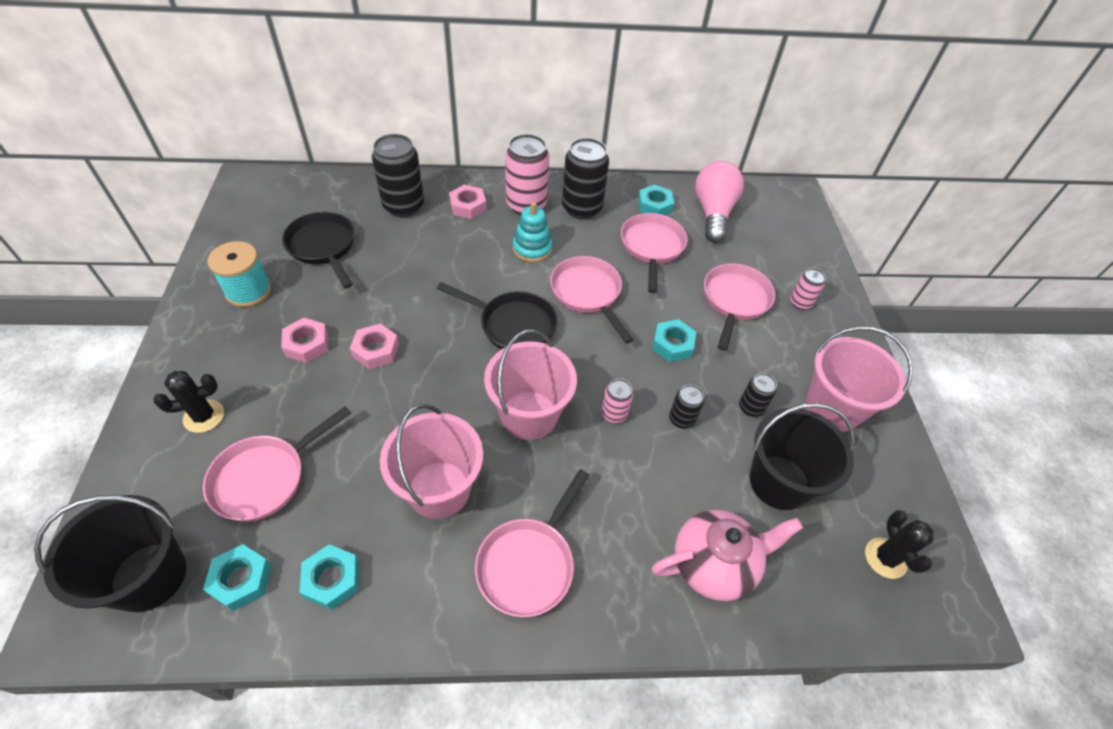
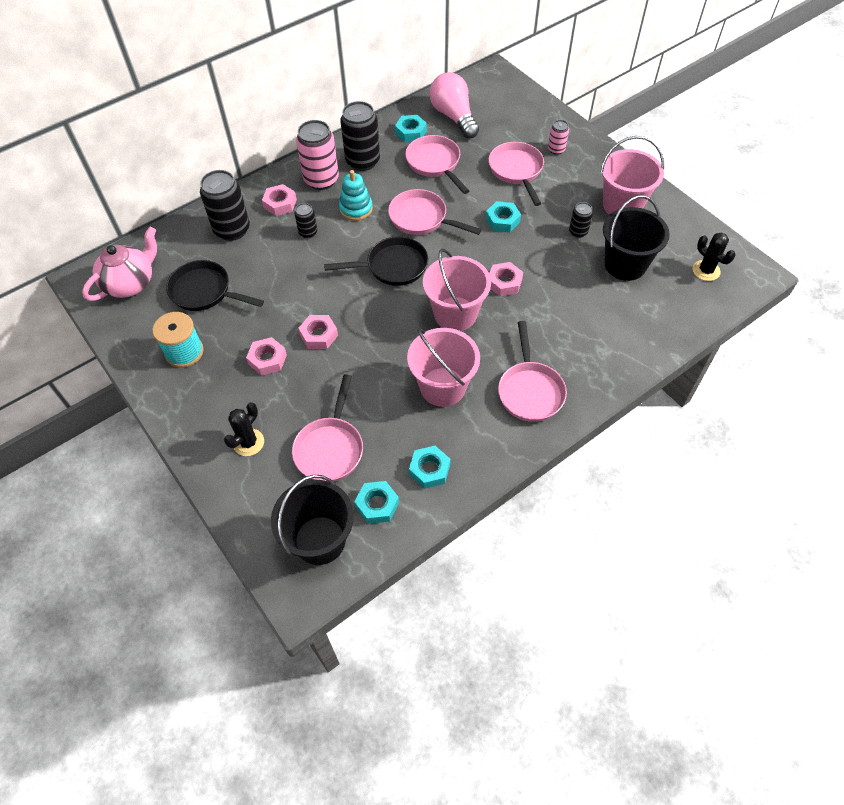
camera: 30 degrees left, 5 degrees up
pink can [601,379,633,423] -> pink nut [489,262,523,296]
pink teapot [652,510,803,601] -> pink teapot moved to [82,227,157,301]
black can [669,384,704,429] -> black can moved to [295,203,317,238]

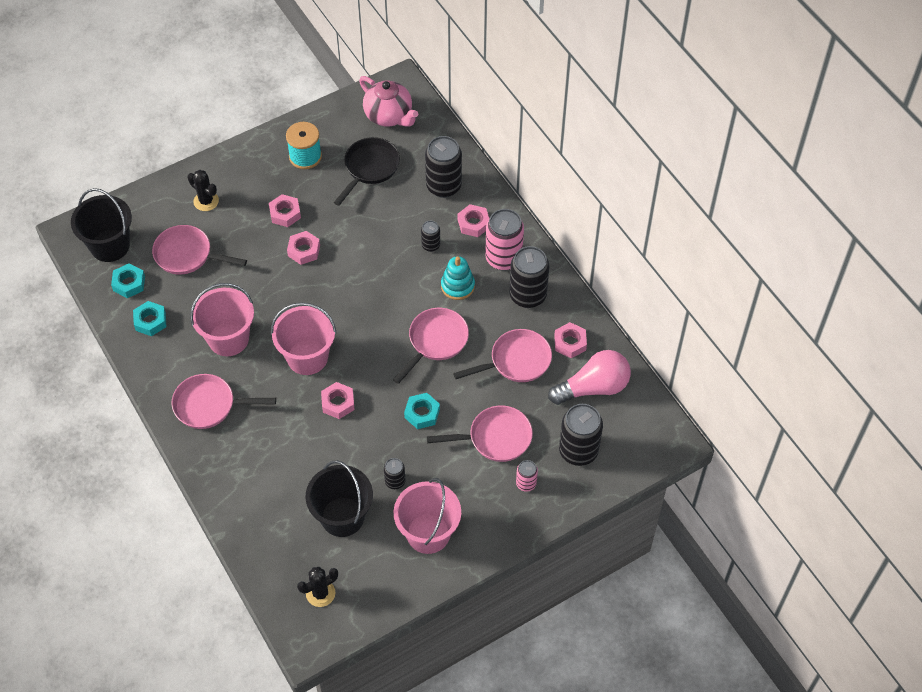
camera: 95 degrees right, 0 degrees up
black pan [324,236,428,286] -> none
turquoise nut [395,115,427,142] -> pink nut [554,322,587,358]
none -> black can [559,404,603,466]

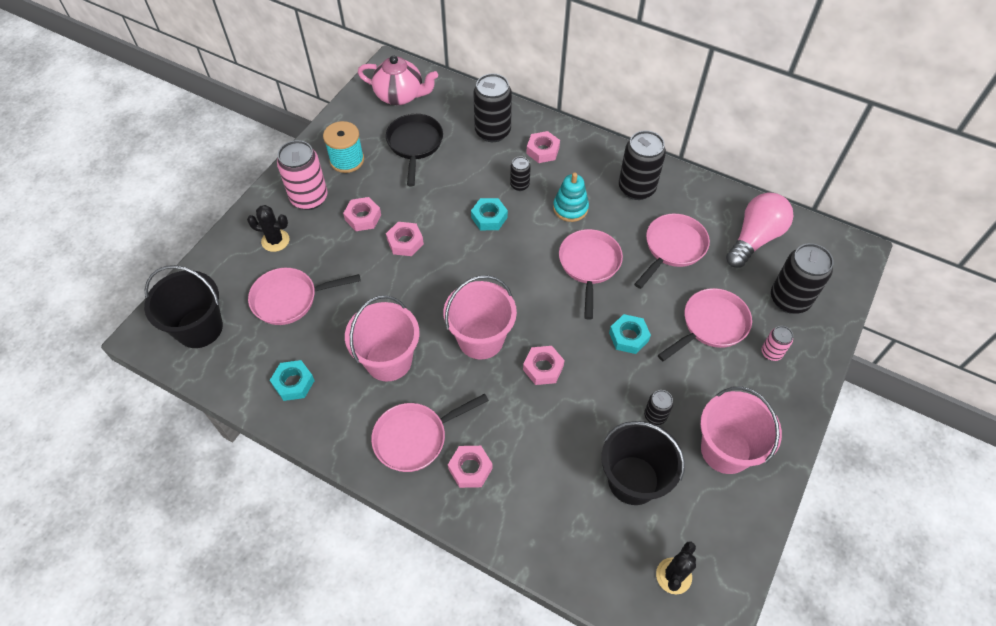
camera: 30 degrees left, 0 degrees up
turquoise nut [111,263,145,298] -> turquoise nut moved to [471,198,508,230]
pink can [485,209,524,271] -> pink can moved to [277,140,328,210]
pink nut [554,322,587,358] -> pink nut moved to [448,446,493,488]

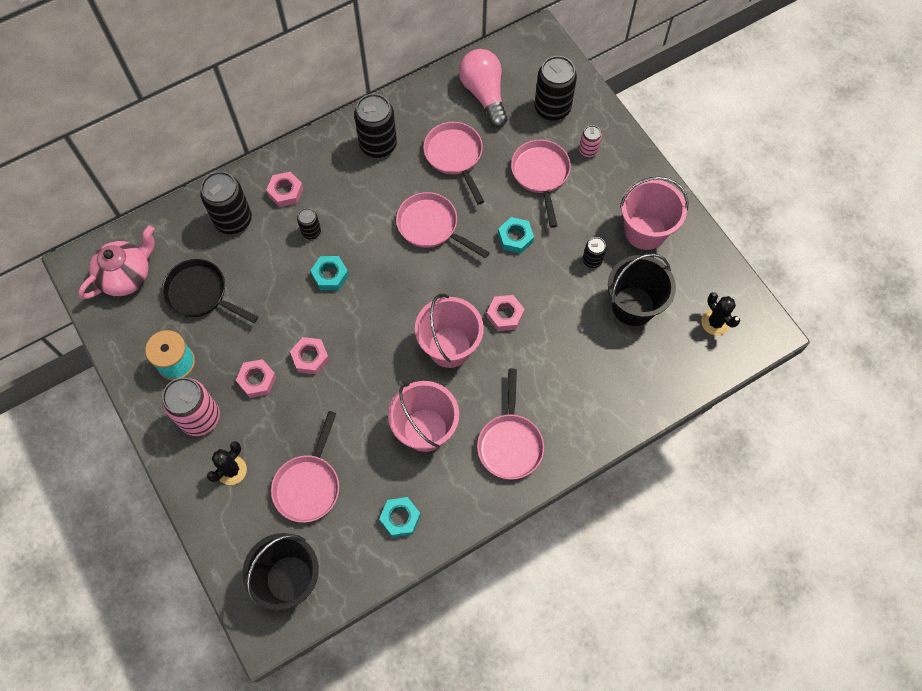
camera: 60 degrees left, 10 degrees up
pink nut [448,446,493,488] -> none
turquoise stacking toy [553,172,589,222] -> none

